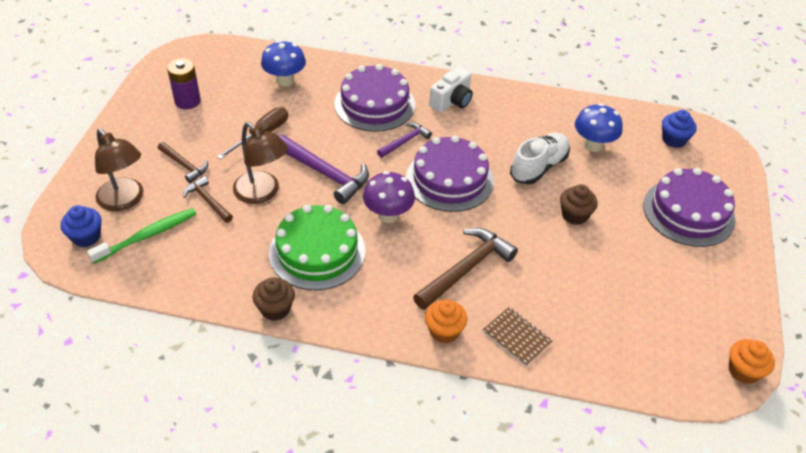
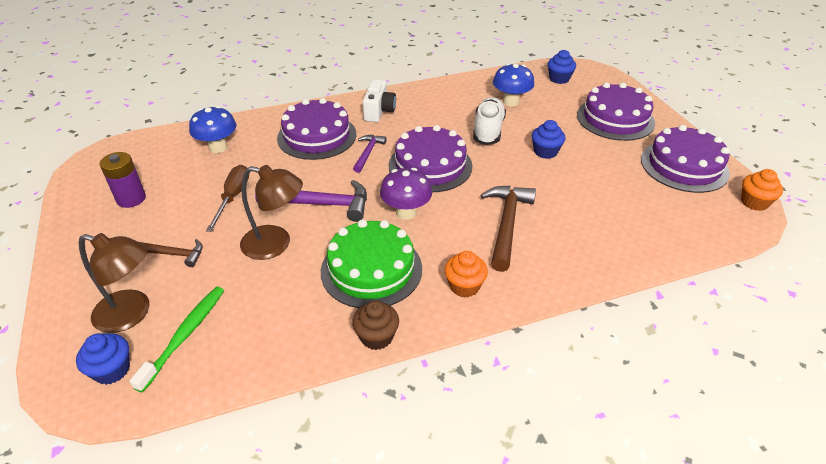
camera: 30 degrees left, 5 degrees down
brown hammer [183,176,233,223] -> none
orange cupcake [425,300,467,343] -> orange cupcake moved to [445,251,488,298]
brown notebook [483,307,552,366] -> none
brown cupcake [560,184,598,225] -> blue cupcake [531,120,566,159]
none -> purple cake [641,125,730,193]

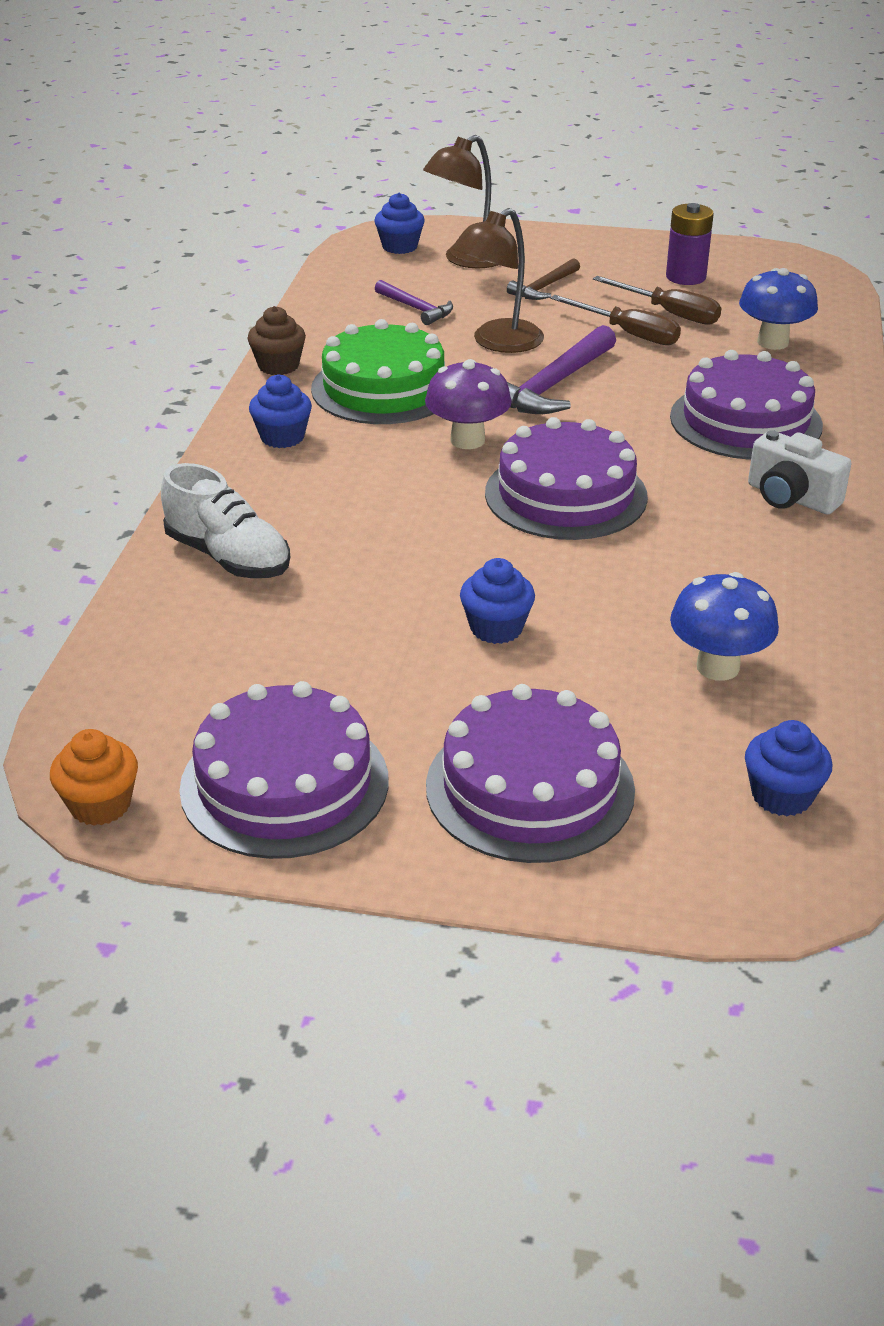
camera: 120 degrees right, 5 degrees down
green toothbrush [130,287,224,393] -> none
purple hammer [353,135,387,173] -> purple hammer moved to [375,280,453,325]
orange cupcake [445,251,488,298] -> blue cupcake [249,374,312,448]
white shoe [473,97,506,145] -> white shoe moved to [161,463,290,578]
brown hammer [480,186,536,272] -> none
none -> brown screwdriver [593,276,721,325]

